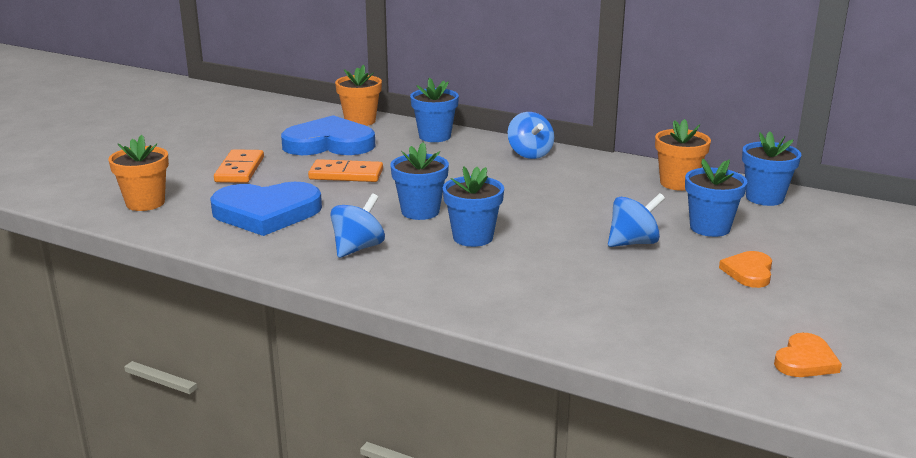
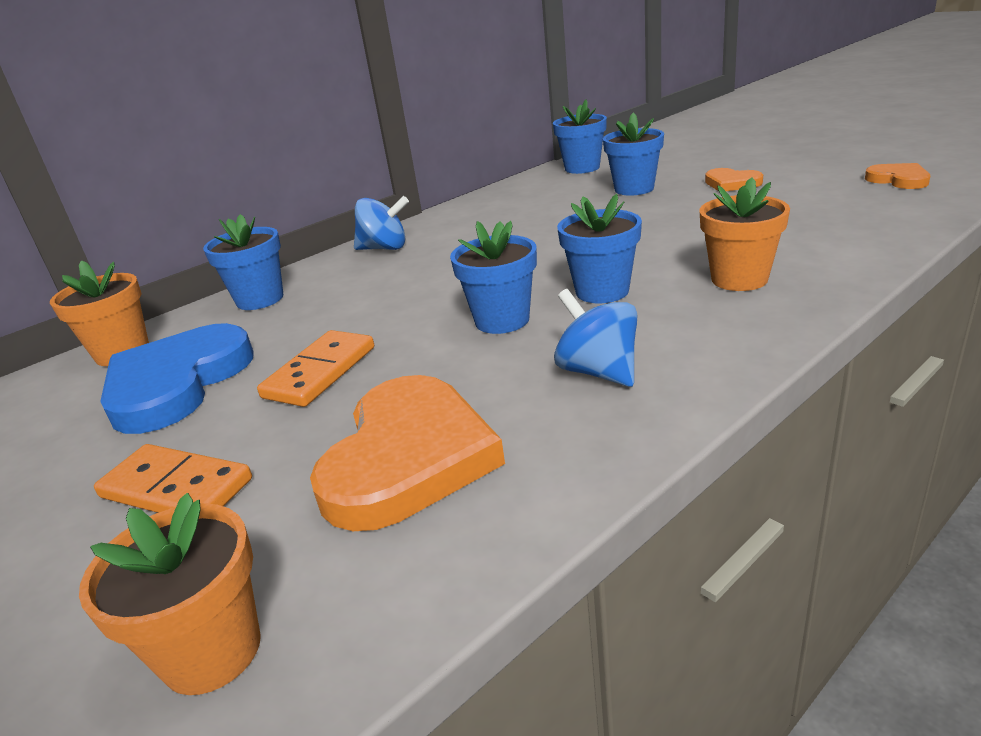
camera: 65 degrees left, 5 degrees up
blue heart [210,182,322,236] -> orange heart [310,375,505,531]
blue spinning top [608,193,665,247] -> none
orange flower pot [655,119,711,191] -> orange flower pot moved to [699,177,790,291]

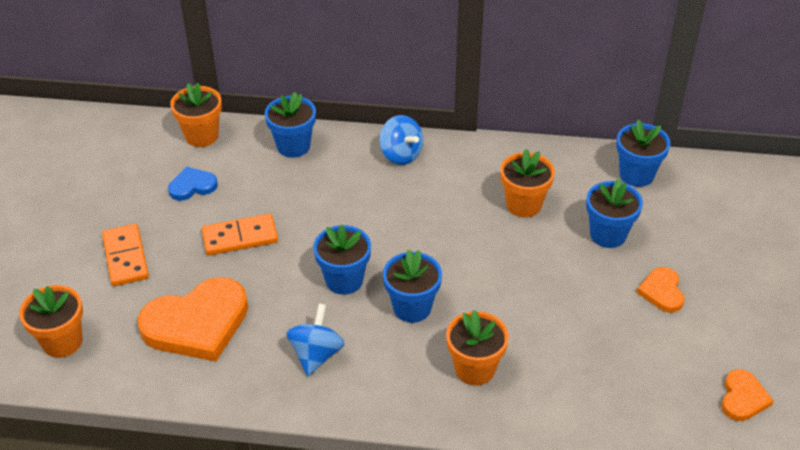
camera: 45 degrees right, 15 degrees up
blue heart [100,323,254,434] -> blue heart [168,166,218,201], size x0.50
none -> orange flower pot [500,149,555,217]

